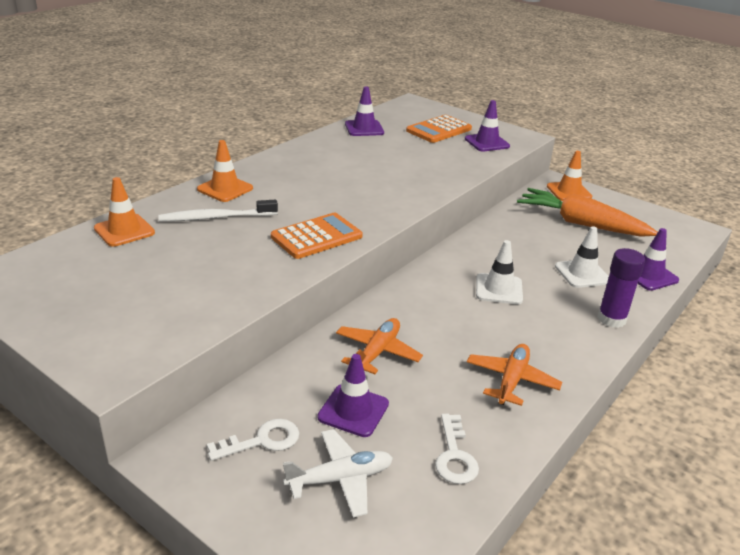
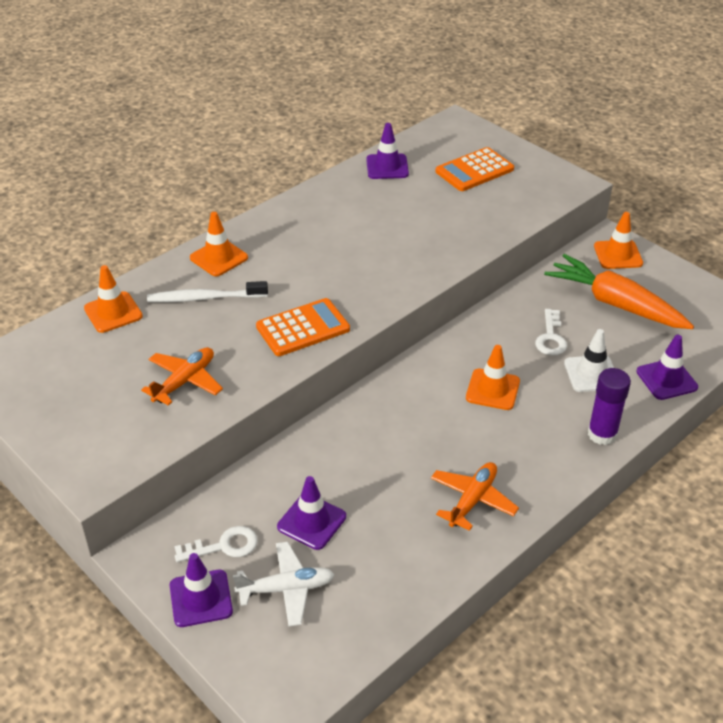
camera: 10 degrees right, 10 degrees up
orange plane [336,318,423,374] -> orange plane moved to [141,347,223,406]
white key [435,414,479,484] -> white key moved to [535,309,567,356]
purple traffic cone [465,100,510,151] -> purple traffic cone moved to [170,553,233,627]
white traffic cone [476,240,523,304] -> orange traffic cone [466,345,520,410]

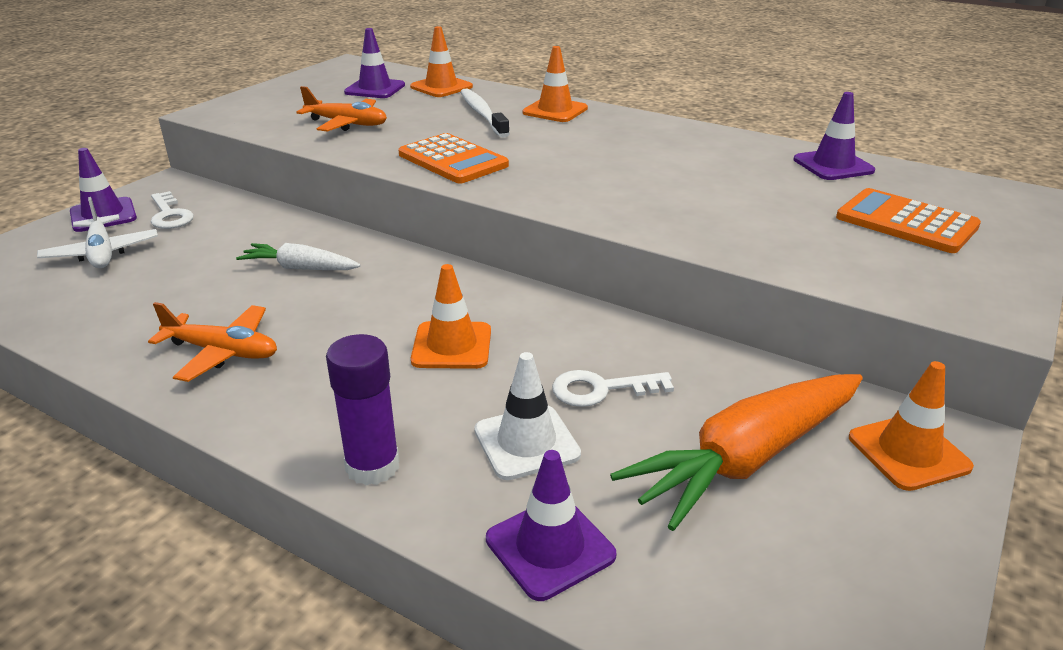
camera: 75 degrees right, 10 degrees down
purple traffic cone [277,476,346,550] -> purple traffic cone moved to [344,28,405,98]
orange carrot [544,254,694,329] -> orange carrot turned 150 degrees counterclockwise [610,374,863,531]
none -> white carrot [236,243,361,270]

